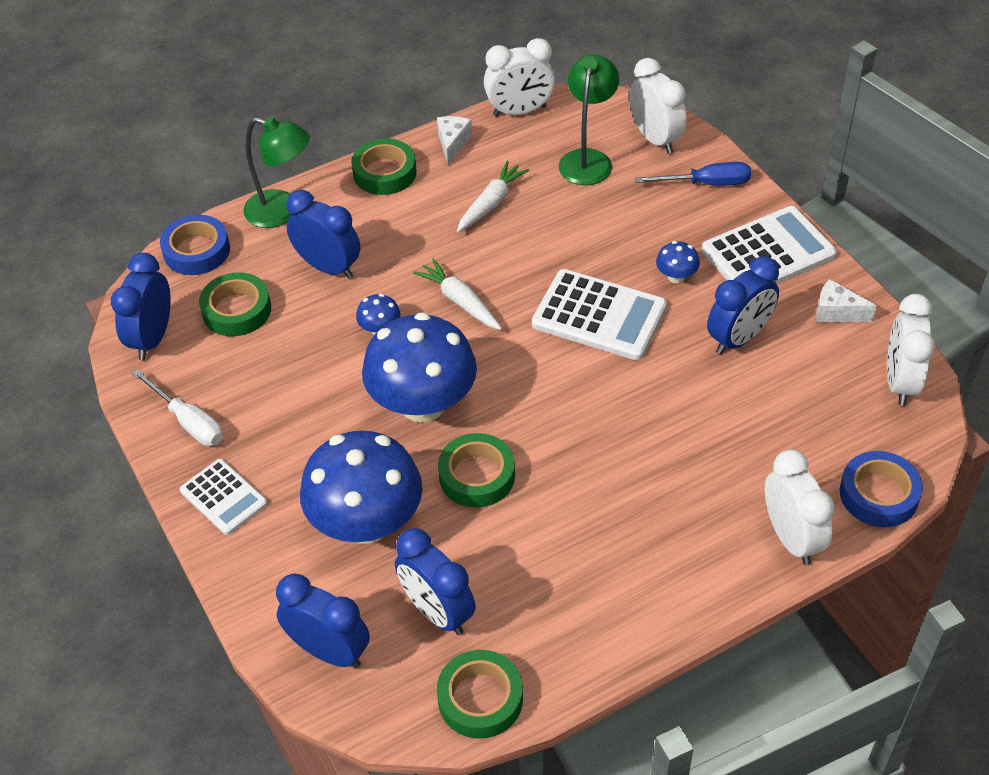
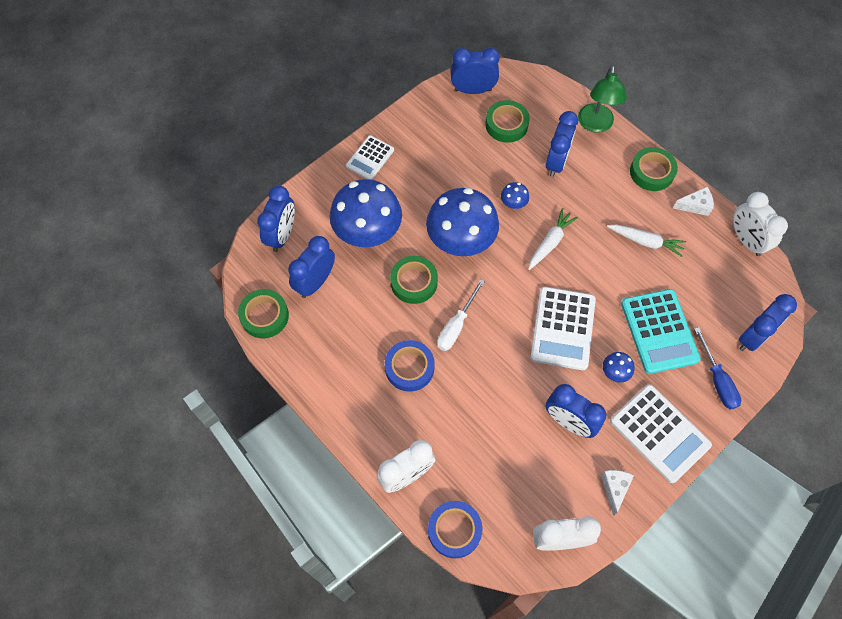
camera: 75 degrees right, 15 degrees up
white screwdriver [132,369,223,446] -> white screwdriver moved to [437,279,485,351]
blue tape [160,215,230,275] -> blue tape moved to [385,340,435,392]
green lamp [559,54,620,185] -> none
white clock [629,58,687,154] -> blue clock [739,294,797,351]
none -> turquoise calculator [621,289,701,374]

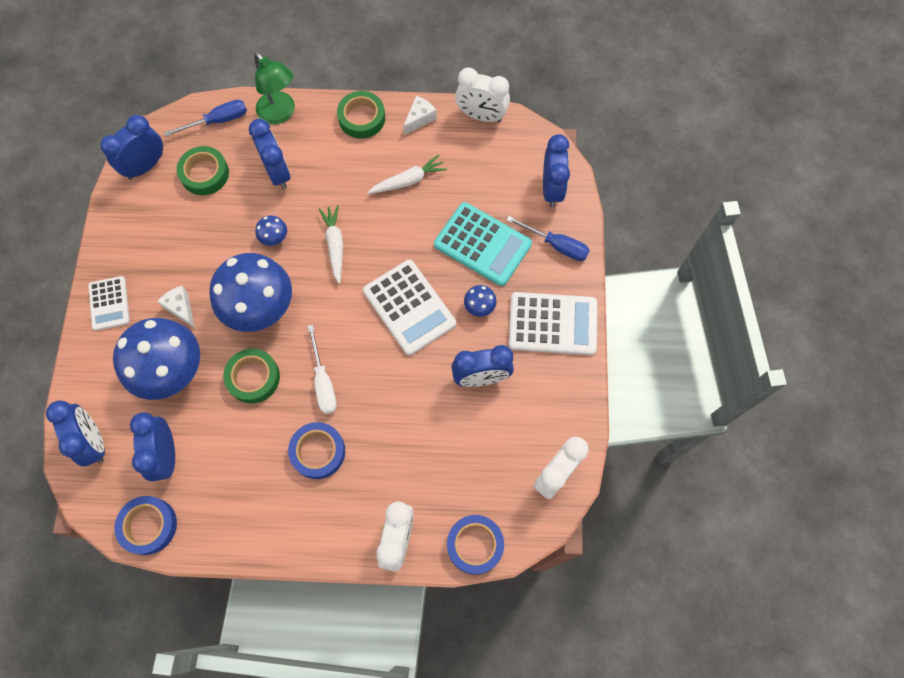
camera: 45 degrees left, 5 degrees up
green tape [238,289,289,338] -> blue tape [114,496,177,555]
white cheese [601,470,634,516] -> white cheese moved to [157,286,195,328]
none -> blue screwdriver [164,100,247,136]

